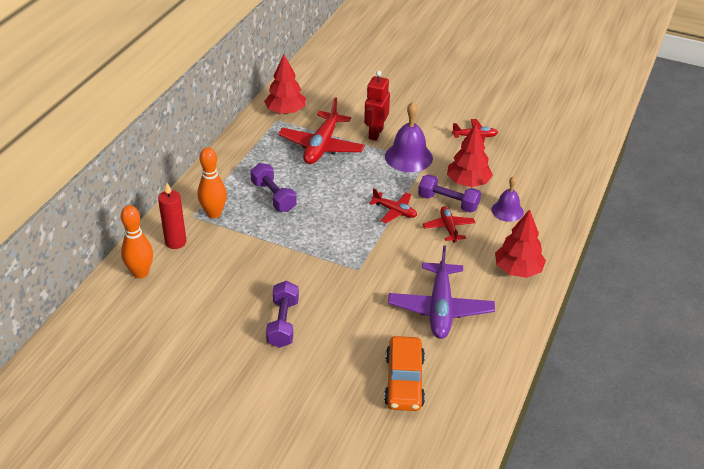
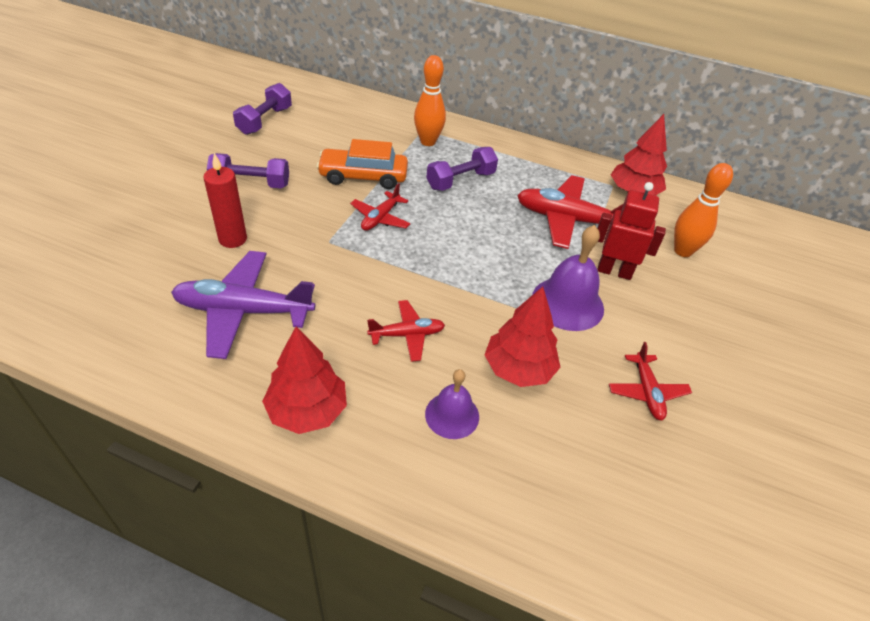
camera: 85 degrees right, 5 degrees up
orange bowling pin [121,205,153,278] -> orange bowling pin moved to [674,163,733,257]
red candle [158,183,186,249] -> red candle moved to [203,153,247,248]
red plane [369,188,417,223] -> red plane moved to [350,183,410,231]
orange car [384,336,425,411] -> orange car moved to [316,139,408,189]
purple dumbbell [418,174,481,213] -> purple dumbbell moved to [233,83,292,135]

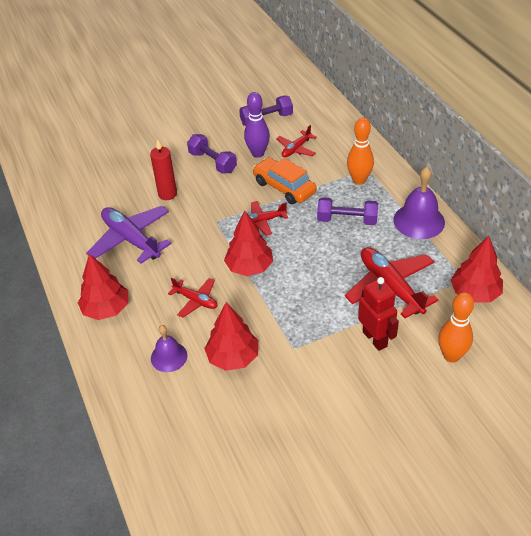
camera: 50 degrees right, 0 degrees up
purple bell [532,225,604,331] -> purple bell moved to [393,167,445,239]
red plane [609,342,692,420] -> red plane moved to [276,125,317,157]
none -> red tree [224,211,273,276]
none -> purple bowling pin [244,92,270,158]

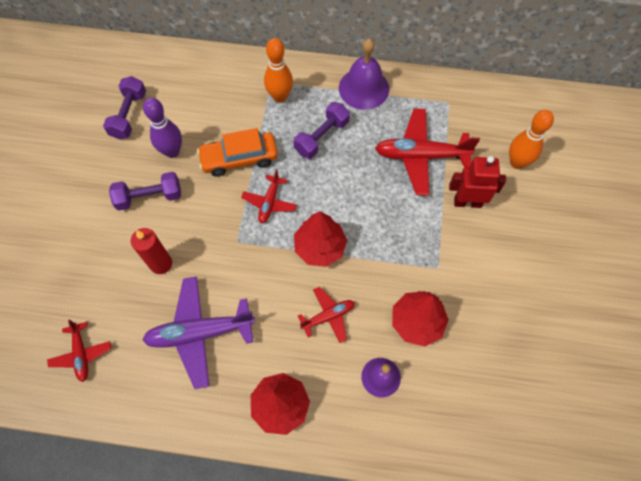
camera: 60 degrees left, 20 degrees up
red plane [276,125,317,157] -> red plane moved to [47,319,111,382]
red tree [451,236,503,303] -> none

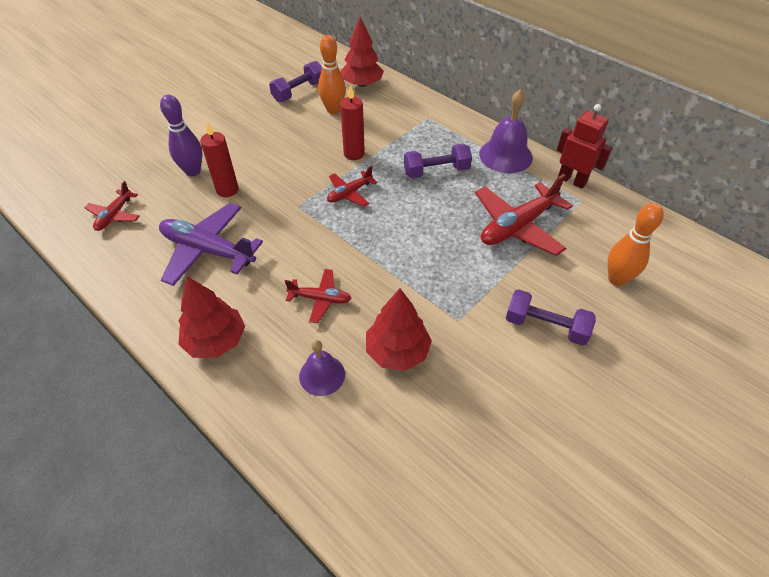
camera: 35 degrees right, 15 degrees down
purple dumbbell [109,172,181,210] -> purple dumbbell moved to [506,289,596,346]
purple bowling pin [143,98,182,158] -> purple bowling pin moved to [160,95,202,176]
orange car [197,128,278,177] -> red candle [340,85,365,160]
orange bowling pin [264,38,293,103] -> orange bowling pin moved to [318,35,346,114]
red tree [294,211,347,267] -> red tree moved to [341,17,384,87]
red plane [375,108,480,196] -> red plane turned 75 degrees counterclockwise [475,174,573,256]
red robot [449,156,506,208] -> red robot moved to [557,104,613,189]

